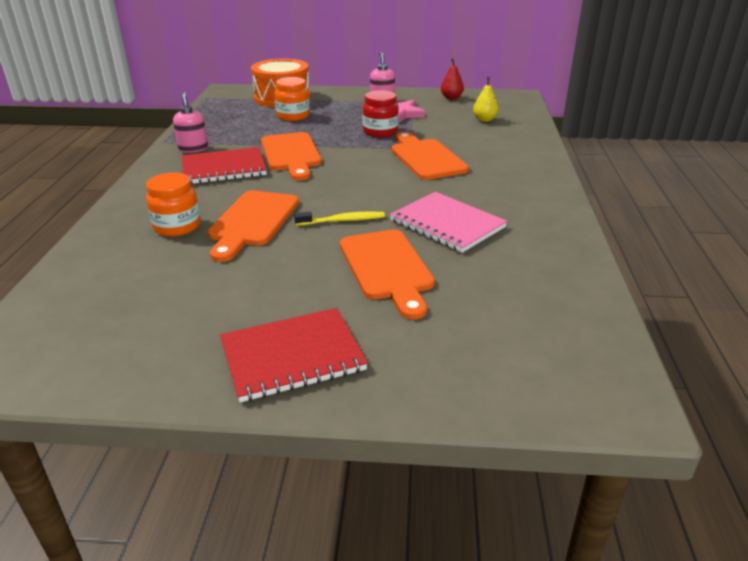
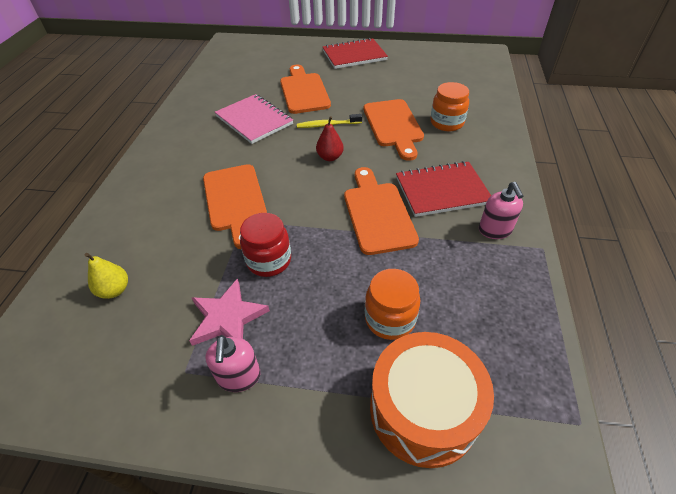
camera: 175 degrees left, 15 degrees up
orange cutting board [208,190,299,262] -> orange cutting board turned 150 degrees clockwise [364,99,424,161]
red pear [441,58,464,99] -> red pear moved to [316,116,344,161]

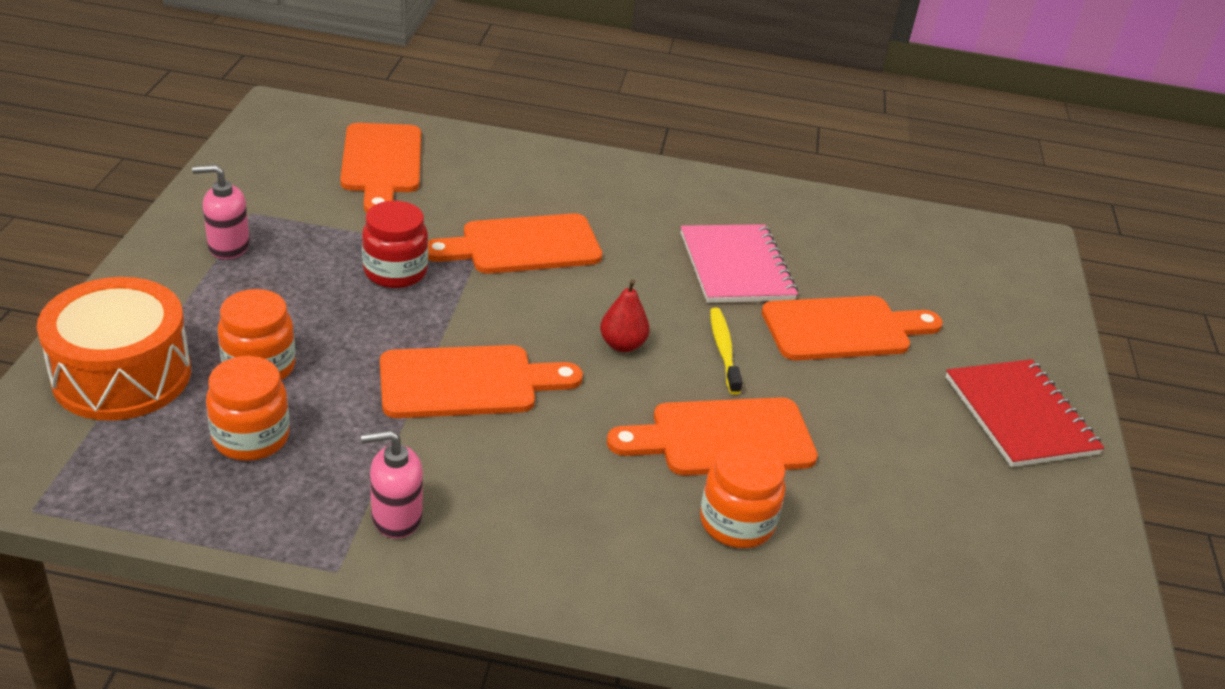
camera: 85 degrees right, 10 degrees down
yellow pear [84,253,128,299] -> orange cutting board [340,123,421,213]
pink star [189,279,270,346] -> none
pink notebook [215,94,293,144] -> pink notebook turned 60 degrees counterclockwise [681,224,798,303]
red notebook [396,161,491,217] -> none
none -> orange jar [206,356,290,461]

